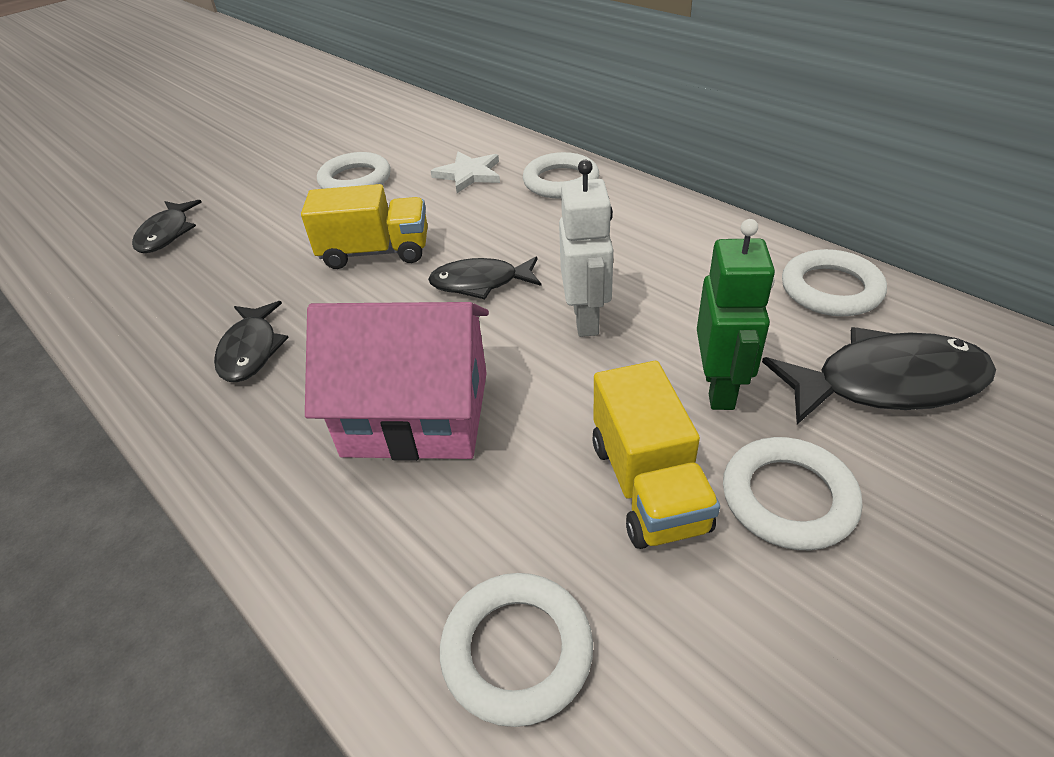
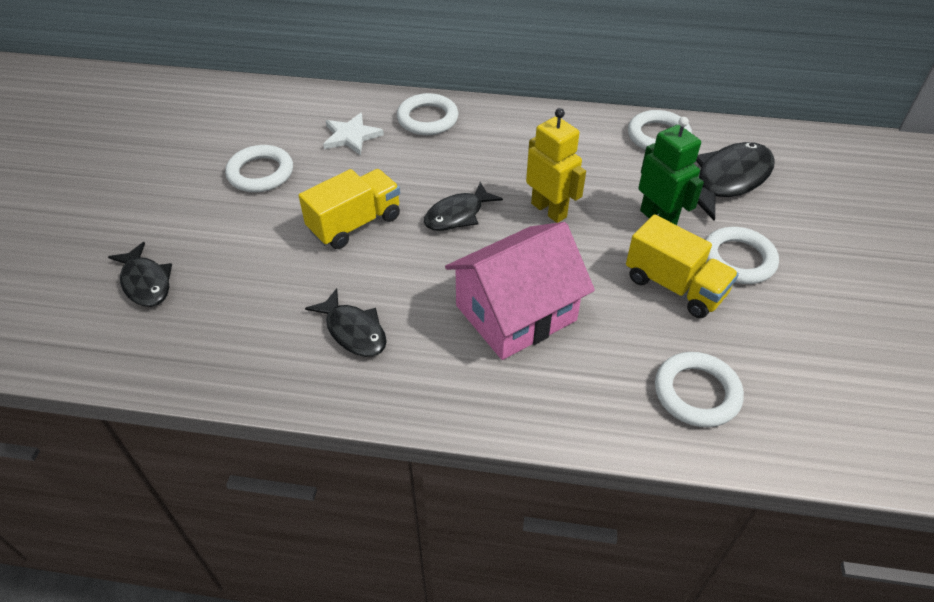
camera: 40 degrees left, 5 degrees up
white robot [559,160,613,337] -> yellow robot [526,108,586,223]

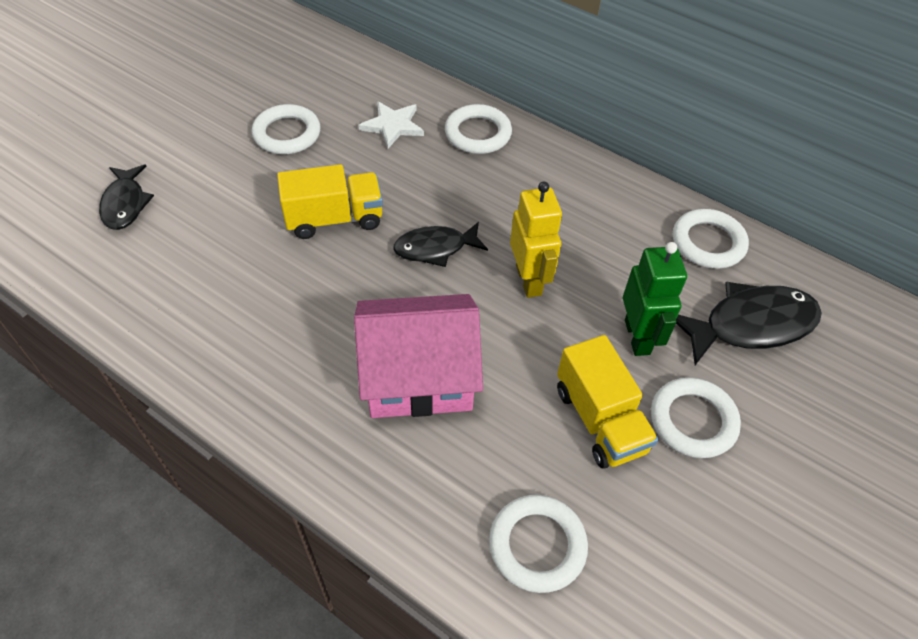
camera: 25 degrees right, 5 degrees up
black fish [305,288,387,357] -> none

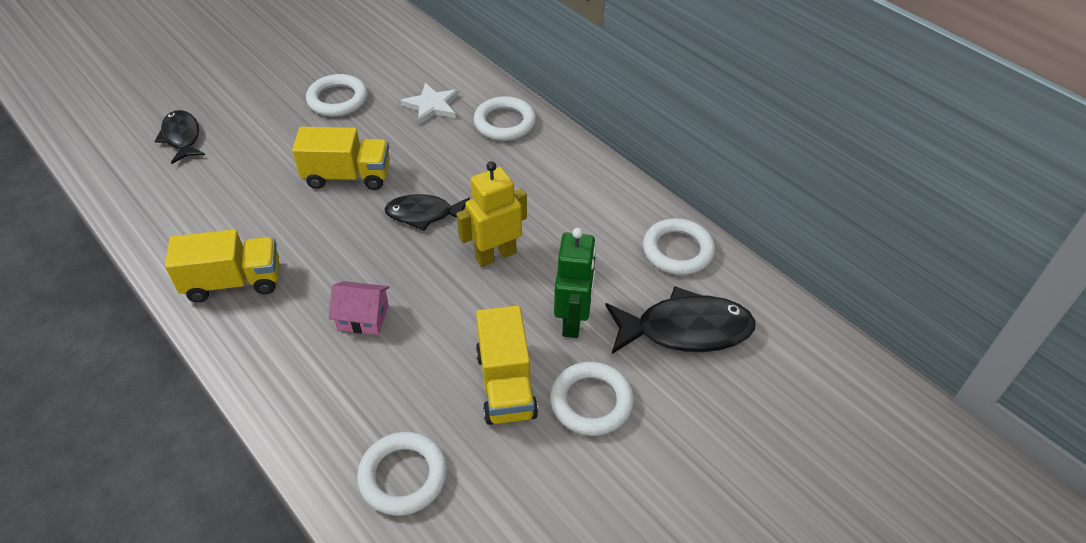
camera: 15 degrees right, 5 degrees down
black fish [99,165,154,230] -> black fish turned 150 degrees clockwise [155,110,205,164]
pink house [354,294,483,418] -> pink house [329,281,389,335], size x0.48
yellow robot [510,182,562,298] -> yellow robot turned 120 degrees counterclockwise [456,161,527,267]
none -> yellow truck [165,229,279,302]

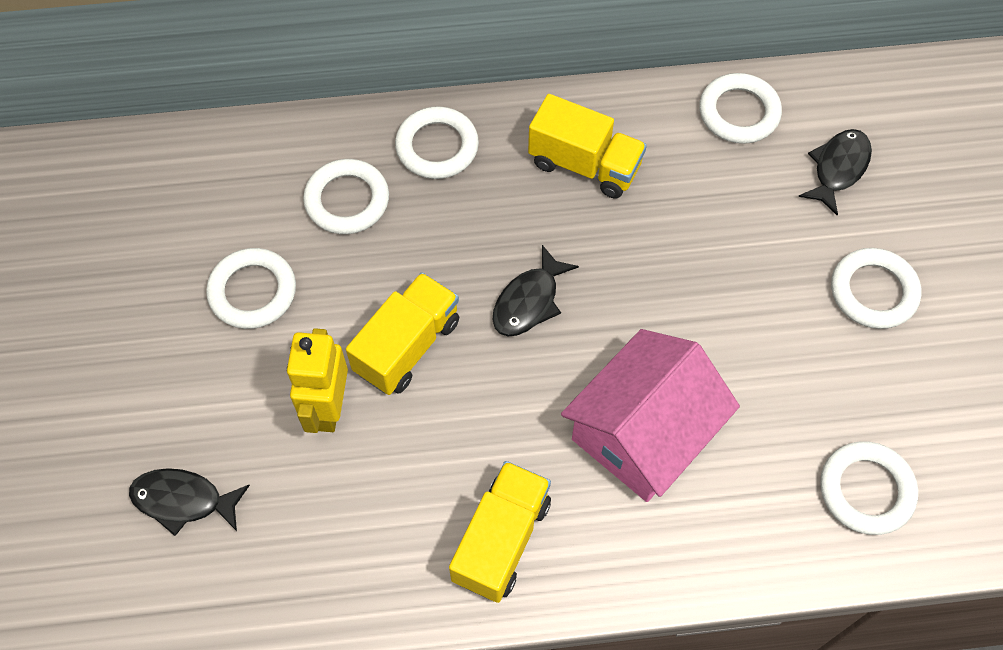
camera: 55 degrees left, 15 degrees up
pink house [329,281,389,335] -> pink house [561,329,740,502], size x2.09
white star [400,83,459,125] -> white ring [303,159,389,234]
yellow robot [456,161,527,267] -> yellow robot moved to [287,328,348,433]
yellow truck [476,305,538,425] -> yellow truck moved to [528,94,647,198]
green robot [554,228,596,338] -> none
black fish [605,286,756,354] -> black fish [798,129,872,216], size x0.64

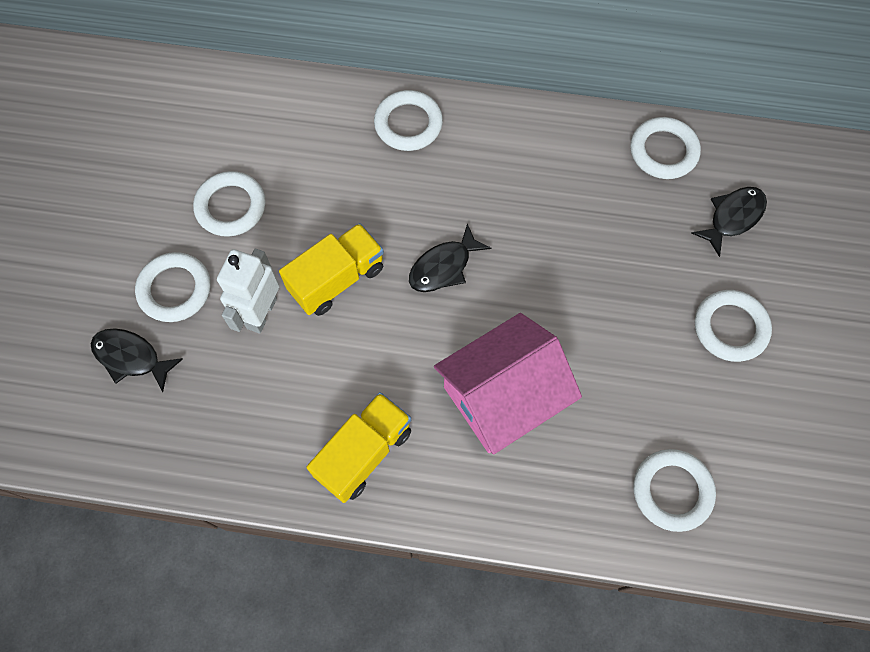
camera: 15 degrees right, 5 degrees up
yellow robot [287,328,348,433] -> white robot [217,249,279,333]
white ring [303,159,389,234] -> white ring moved to [135,252,211,322]
yellow truck [528,94,647,198] -> none

